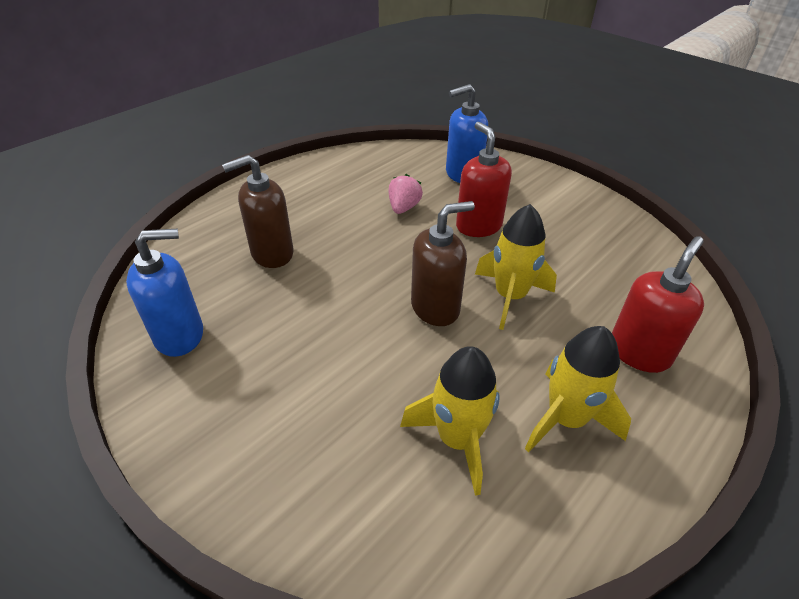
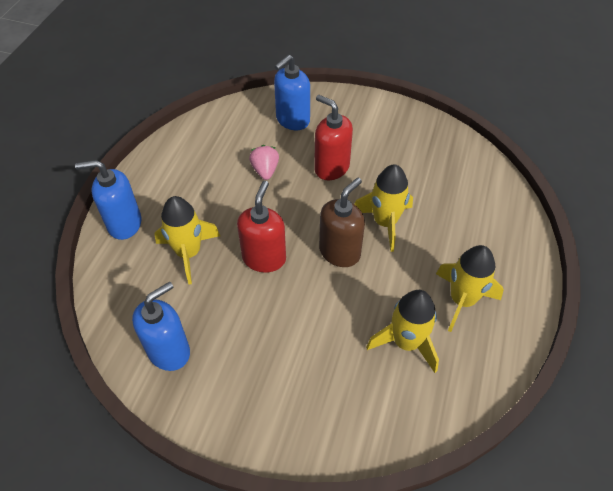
camera: 25 degrees left, 10 degrees up
brown soap dispenser [222,155,294,268] -> yellow rocket [154,196,220,284]
red soap dispenser [612,236,704,373] -> red soap dispenser moved to [237,181,286,273]
none -> blue soap dispenser [75,160,141,240]

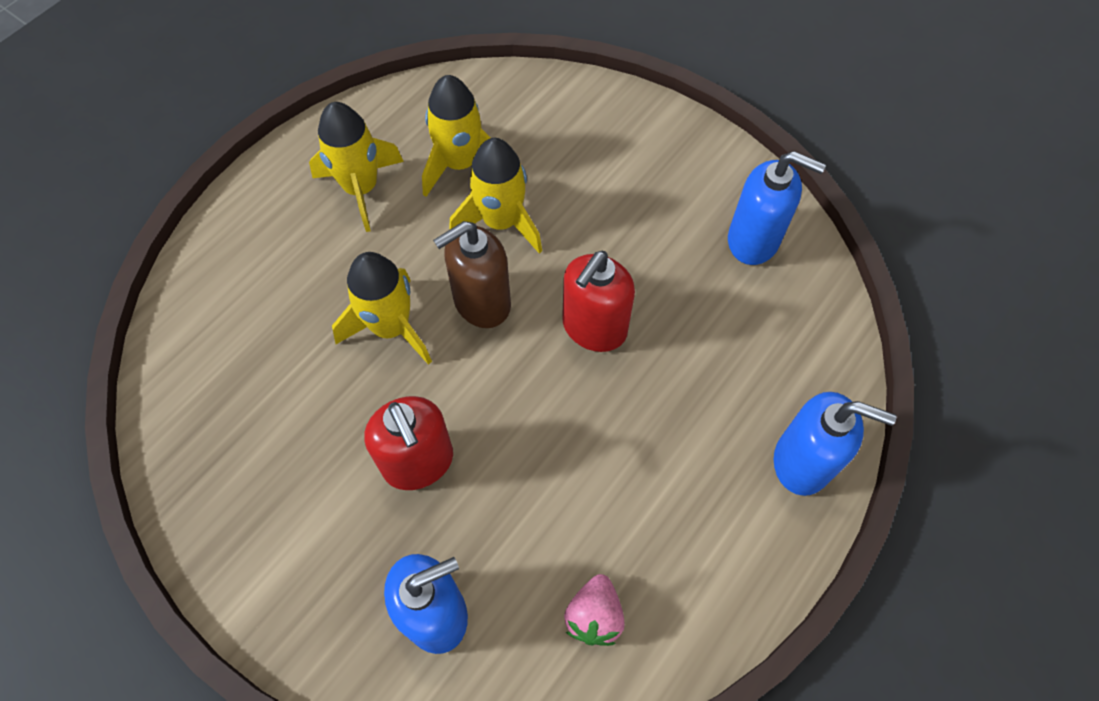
camera: 160 degrees left, 10 degrees up
blue soap dispenser [132,282,190,371] -> blue soap dispenser turned 135 degrees counterclockwise [728,151,826,265]
yellow rocket [154,196,220,284] -> yellow rocket moved to [449,138,542,254]
pink strawberry [249,145,279,180] -> pink strawberry moved to [564,574,625,646]

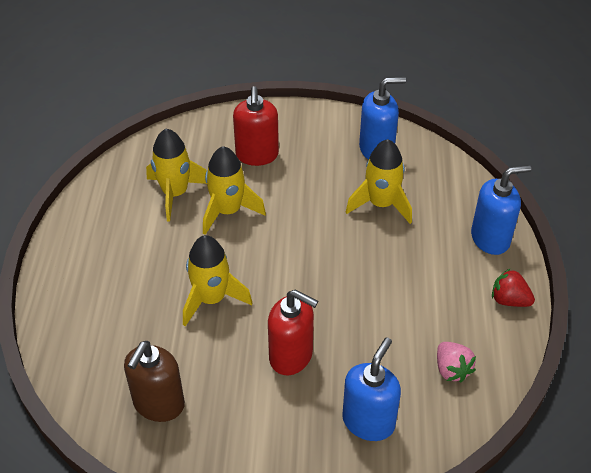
camera: 35 degrees left, 15 degrees down
yellow rocket [309,102,404,232] -> yellow rocket moved to [346,139,412,224]
brown soap dispenser [433,221,511,328] -> brown soap dispenser moved to [124,341,185,422]
red soap dispenser [562,251,635,352] -> red soap dispenser moved to [233,86,279,166]
none -> red strawberry [492,269,535,307]

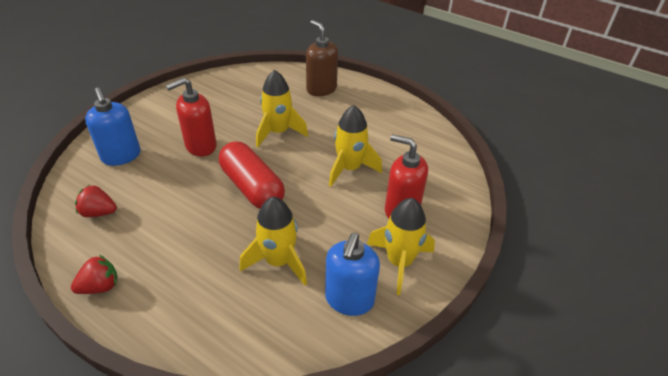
camera: 120 degrees right, 5 degrees down
brown soap dispenser [124,341,185,422] -> brown soap dispenser moved to [306,20,338,96]
yellow rocket [146,129,207,222] -> yellow rocket moved to [367,198,435,295]
pink strawberry [437,342,476,382] -> red strawberry [75,185,117,217]
blue soap dispenser [471,165,531,255] -> none
none -> red capsule [219,141,285,209]

